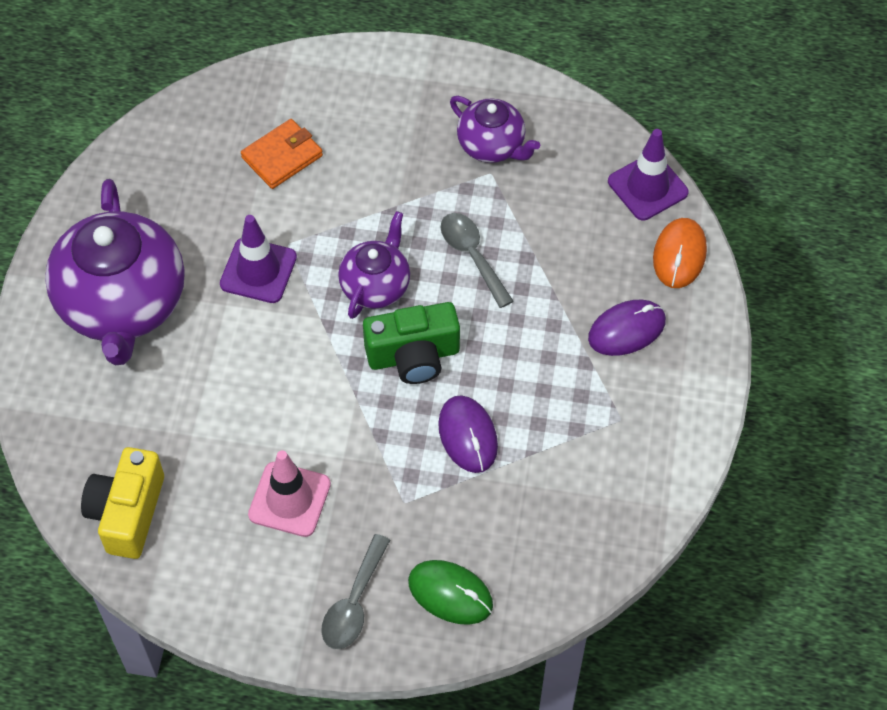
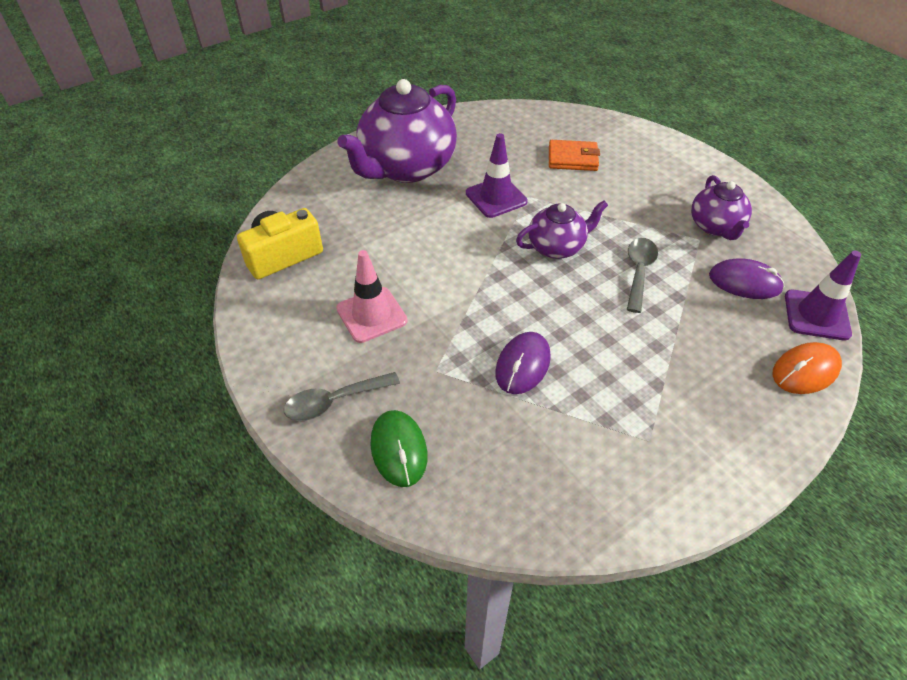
camera: 45 degrees right, 10 degrees down
green camera [363,302,460,384] -> none
purple mouse [588,300,666,356] -> purple mouse moved to [709,258,784,299]

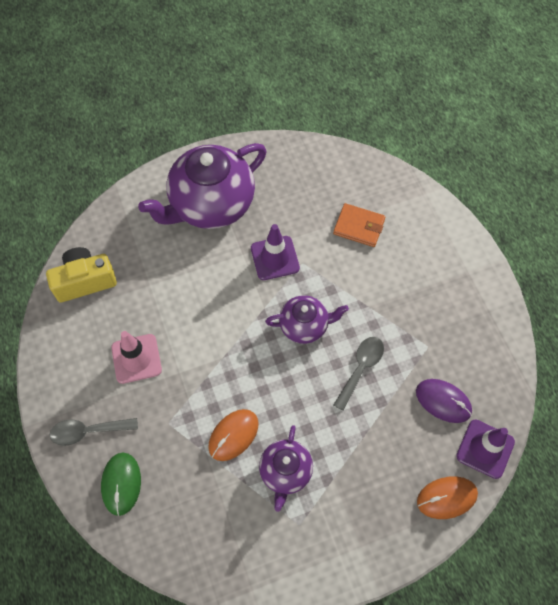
camera: 15 degrees right, 15 degrees up
purple mouse [495,332,551,394] -> orange mouse [208,409,259,461]
purple teapot [691,175,752,240] -> purple teapot moved to [259,425,313,512]

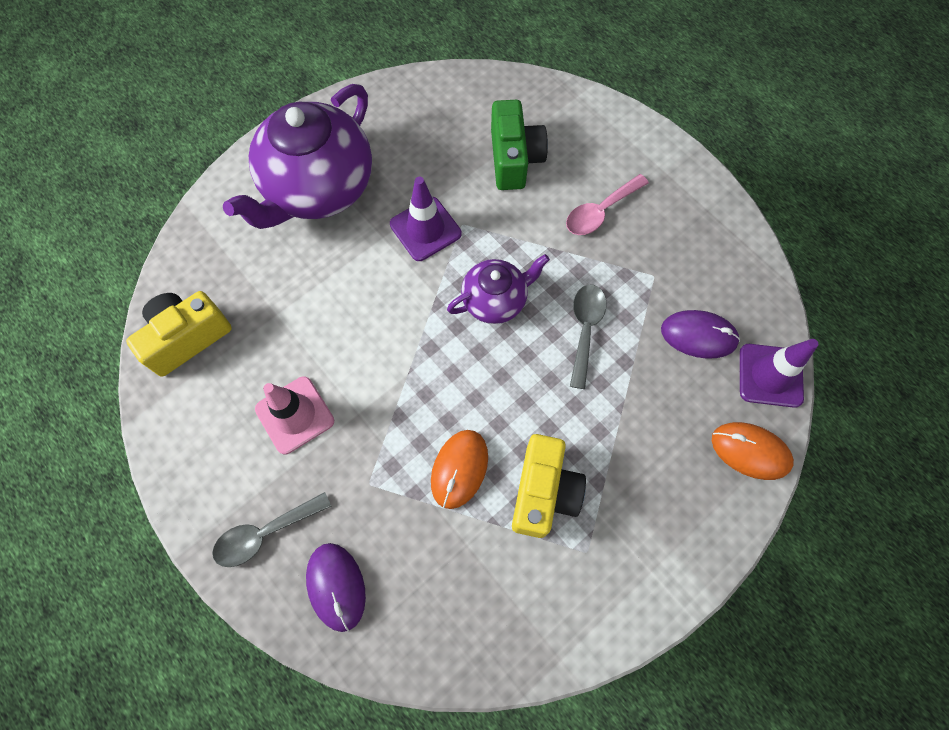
camera: 20 degrees left, 5 degrees up
green mouse [101,453,141,516] -> purple mouse [306,543,366,632]
purple teapot [259,425,313,512] -> yellow camera [512,434,586,538]
orange wallet [333,203,385,247] -> green camera [491,100,548,190]
orange mouse [417,476,478,519] -> orange mouse turned 60 degrees clockwise [712,422,794,480]
none -> pink spoon [566,174,649,235]

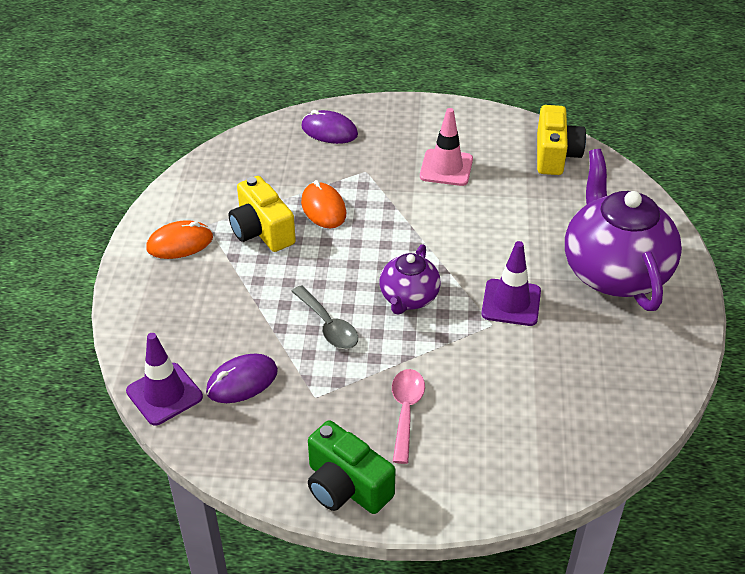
camera: 135 degrees right, 25 degrees down
grey spoon [212,492,332,567] -> none
green camera [491,100,548,190] -> green camera moved to [308,420,396,514]
orange mouse [712,422,794,480] -> orange mouse moved to [146,220,213,259]

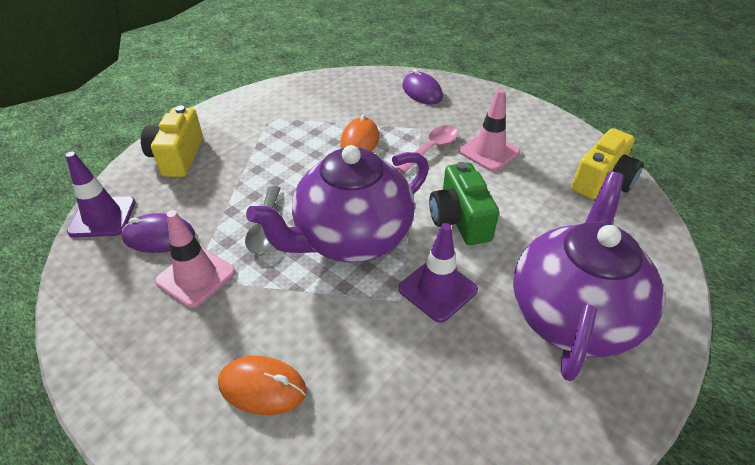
camera: 35 degrees right, 0 degrees up
orange mouse [146,220,213,259] -> orange mouse moved to [218,356,307,415]
yellow camera [229,176,296,252] -> yellow camera moved to [141,105,203,177]
green camera [308,420,396,514] -> green camera moved to [429,162,499,245]
purple teapot [380,244,441,315] -> purple teapot [246,145,429,263], size x1.89
pink spoon [392,369,425,464] -> pink spoon moved to [396,125,458,173]
none -> pink traffic cone [155,210,235,308]

